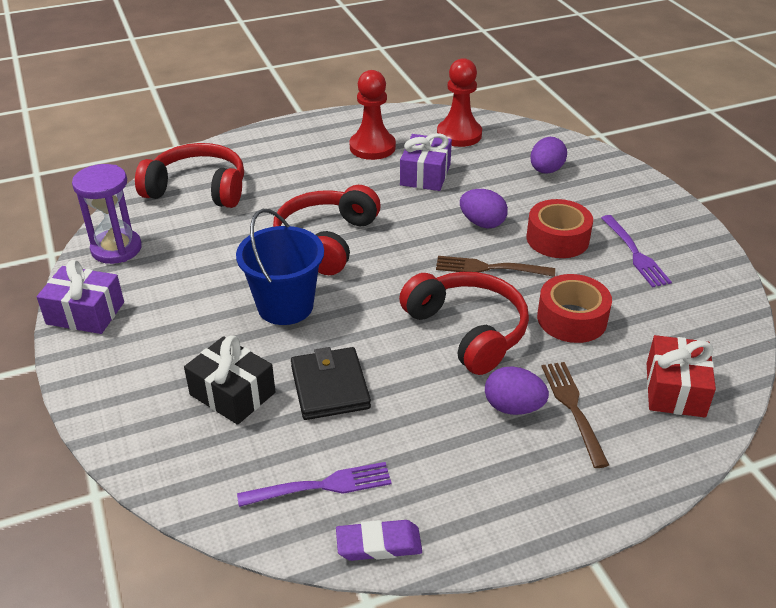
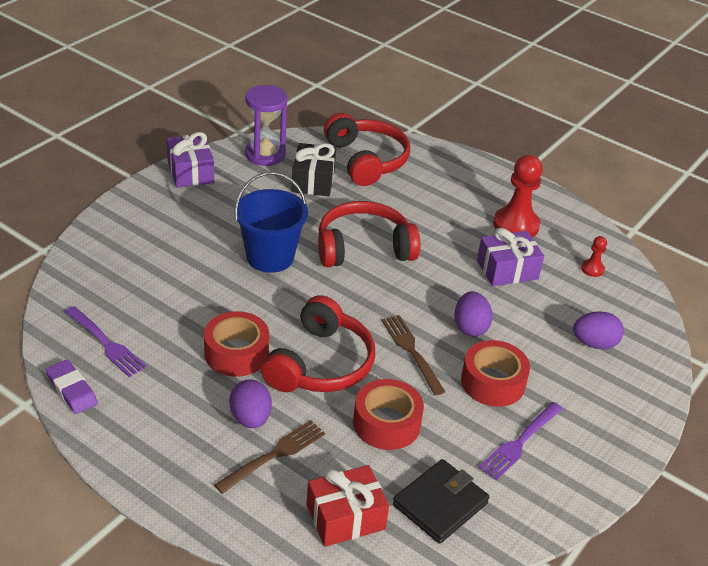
camera: 55 degrees right, 0 degrees up
black gift [184,336,276,425] -> black gift moved to [291,143,336,196]
black wallet [291,347,371,420] -> black wallet moved to [393,459,489,544]
red pawn [437,58,482,147] -> red pawn [581,236,607,277], size x0.48
none -> red tape [204,311,269,377]

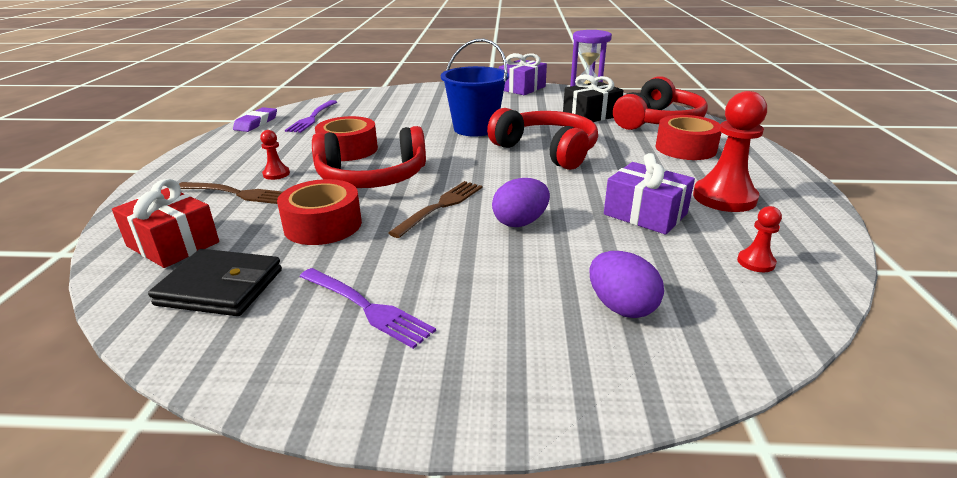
camera: 60 degrees right, 10 degrees down
purple egg [229,380,272,428] -> red pawn [260,130,290,180]
red tape [461,340,530,407] -> red tape moved to [655,115,722,160]
purple fork [478,402,563,480] -> purple fork turned 150 degrees counterclockwise [299,268,436,349]

